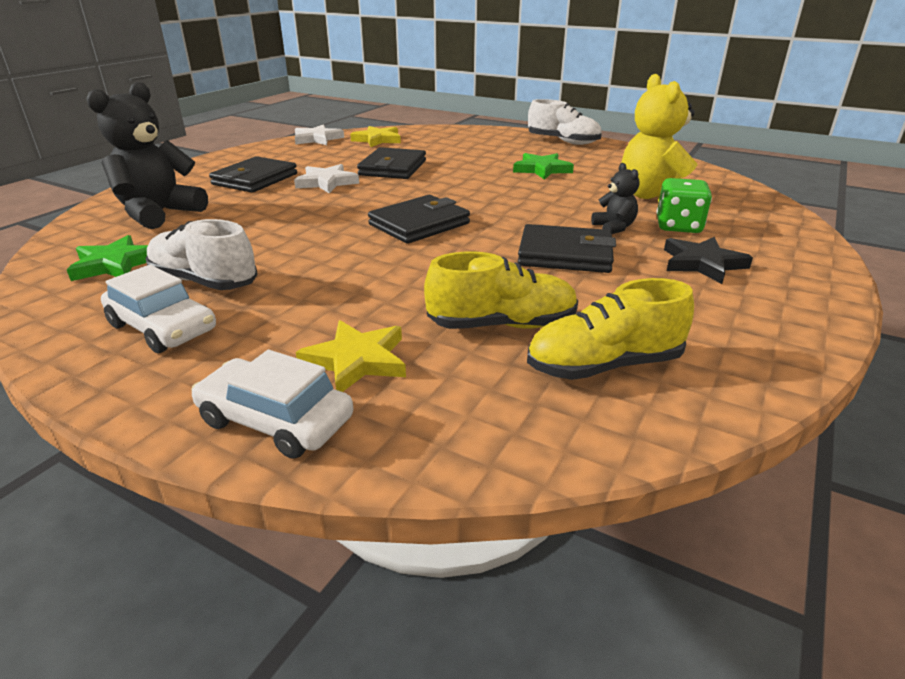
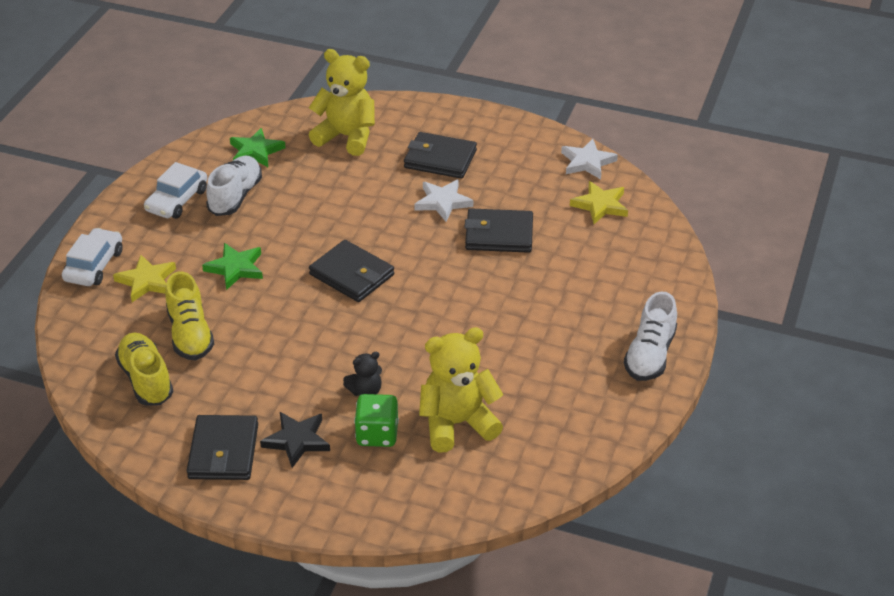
camera: 80 degrees right, 10 degrees up
black teddy bear [86,82,208,229] -> yellow teddy bear [309,49,375,156]
green star [513,153,574,180] -> green star moved to [202,243,263,290]
black wallet [518,224,616,273] -> black wallet moved to [186,415,258,480]

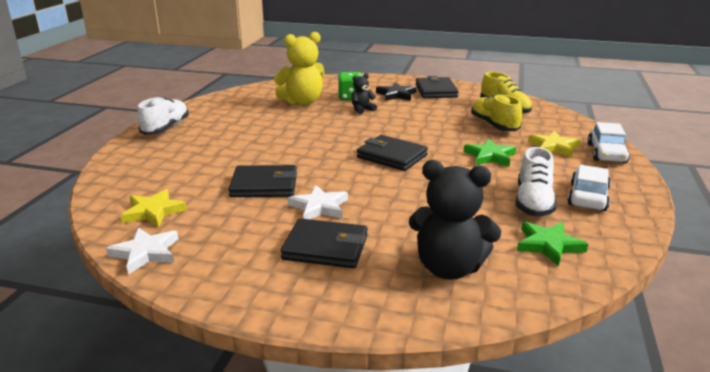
camera: 175 degrees right, 15 degrees down
yellow teddy bear [309,49,375,156] -> black teddy bear [409,160,501,280]

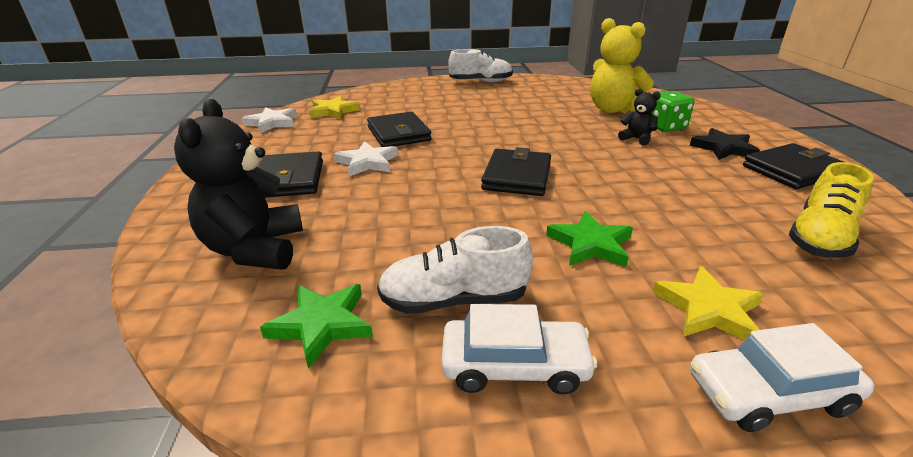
camera: 70 degrees right, 5 degrees up
yellow shoe [471,94,522,131] -> none

